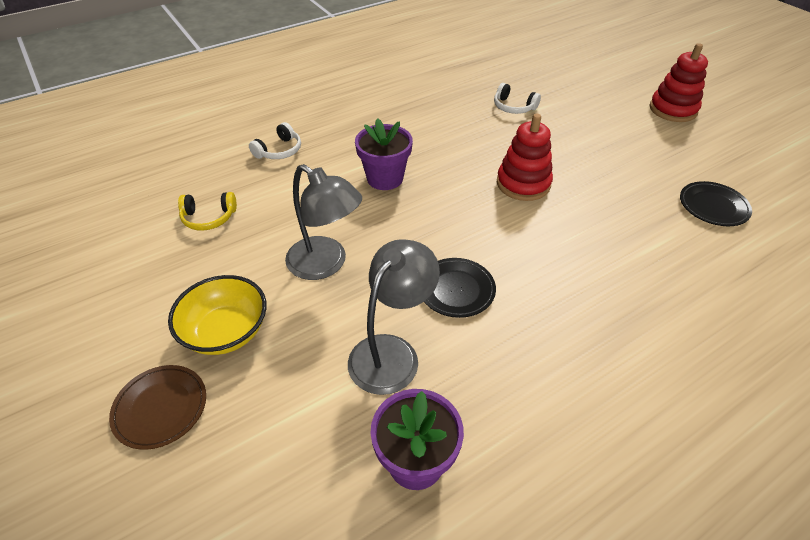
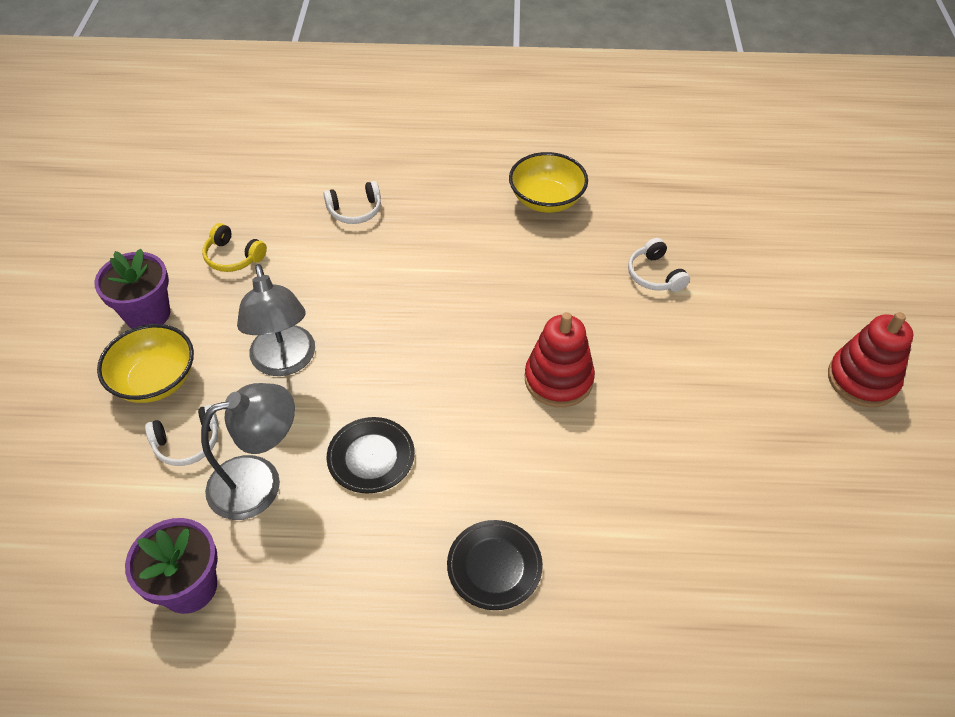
camera: 35 degrees right, 5 degrees up
brown plate [109,365,206,450] -> none
purple flower pot [355,118,413,190] -> purple flower pot moved to [94,249,170,329]
black plate [680,181,752,226] -> black plate moved to [447,520,543,610]
none -> white headphones [145,405,219,466]
none -> yellow bowl [509,152,588,213]

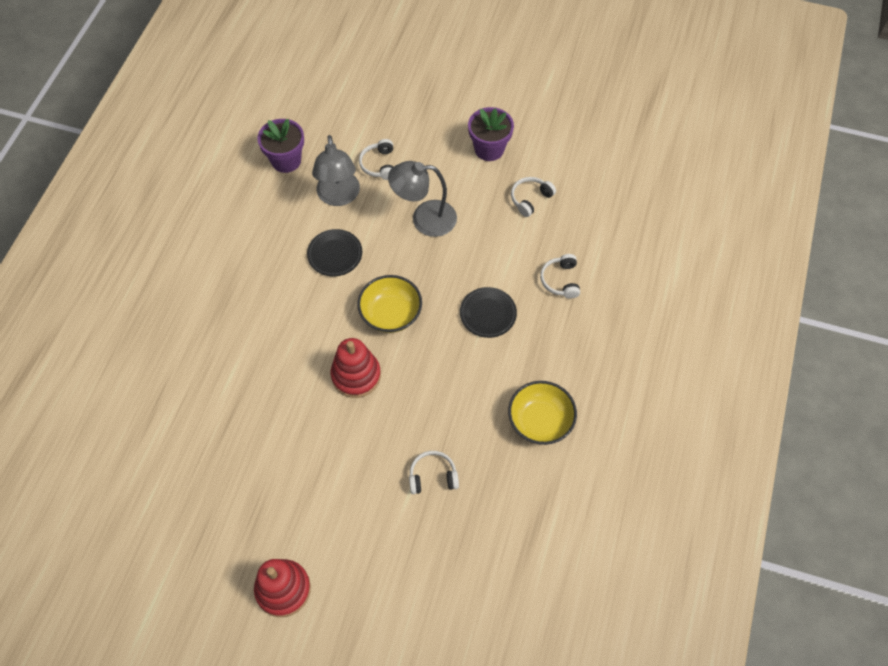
camera: 105 degrees right, 10 degrees up
yellow bowl [97,324,194,403] -> yellow bowl moved to [357,275,422,333]
yellow headphones [202,223,267,272] -> white headphones [511,177,556,217]
black plate [447,520,543,610] -> black plate moved to [460,287,517,338]

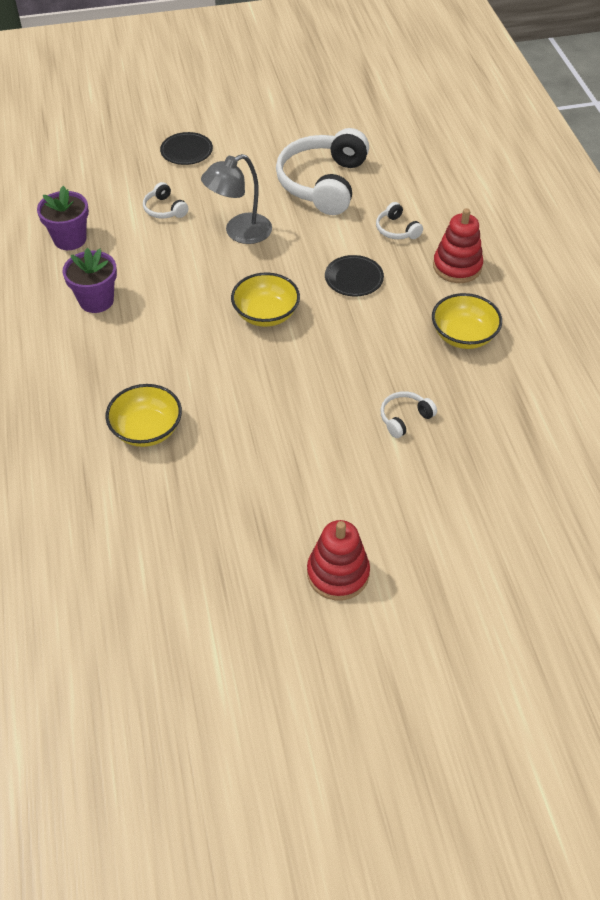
camera: 30 degrees left, 10 degrees down
black plate [307,229,362,277] -> black plate moved to [160,132,213,165]
grey lamp [312,135,360,206] -> none
red stacking toy [331,338,381,398] -> red stacking toy moved to [433,208,483,283]
purple flower pot [468,107,514,161] -> purple flower pot moved to [62,248,117,313]
white headphones [511,177,556,217] -> white headphones [276,128,369,215], size x2.29
none -> yellow bowl [105,384,182,447]

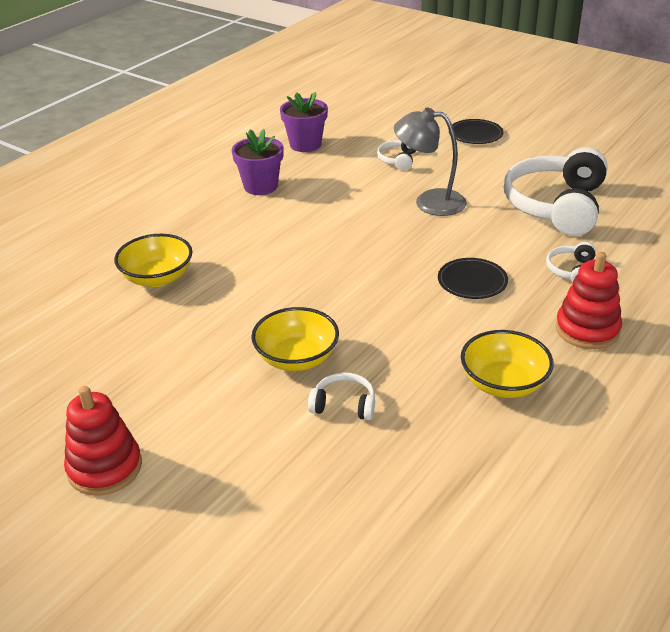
camera: 50 degrees right, 15 degrees down
yellow bowl [231,273,300,327] -> yellow bowl moved to [251,307,339,371]
white headphones [276,128,369,215] -> white headphones turned 45 degrees counterclockwise [503,147,608,236]

